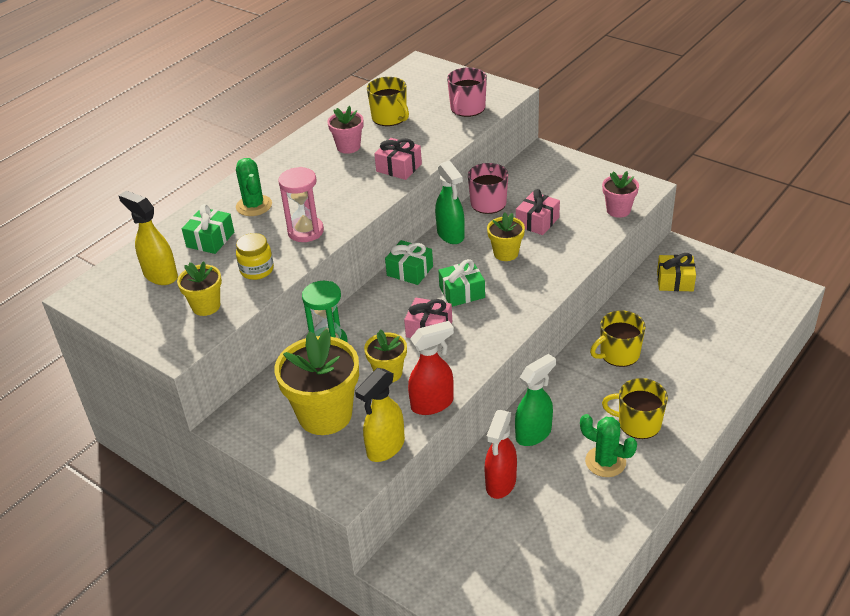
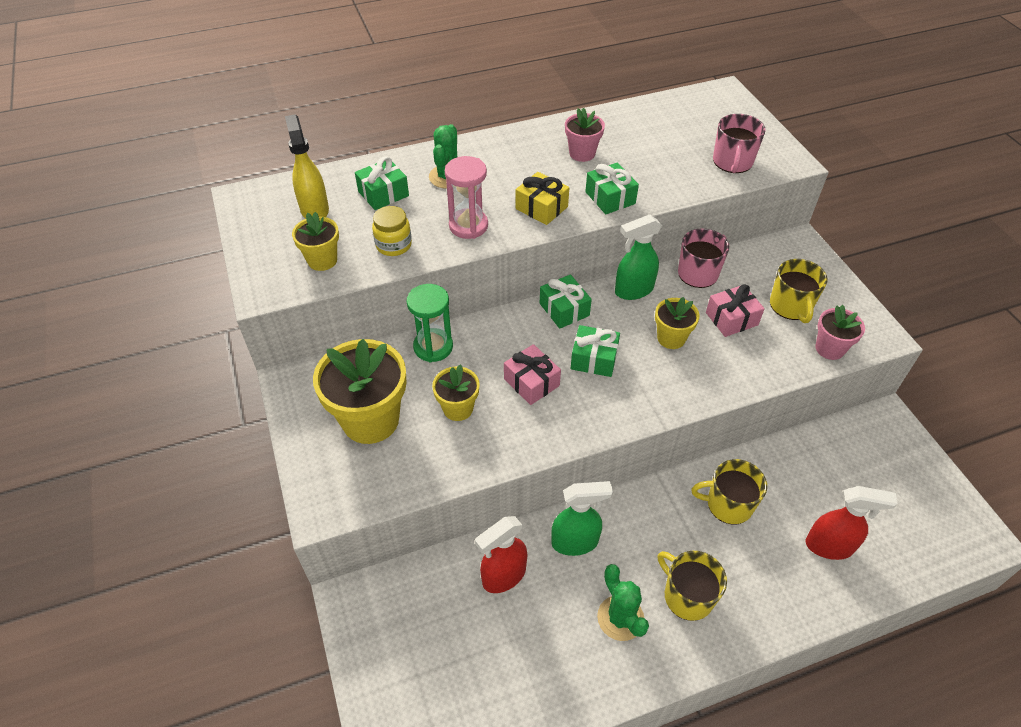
camera: 30 degrees right, 10 degrees up
yellow spray bottle [355,368,405,462] -> none
yellow mug [367,77,409,126] -> yellow mug moved to [770,259,827,323]
pink gift [374,138,422,180] -> green gift [585,162,639,214]
red spray bottle [408,321,454,415] -> red spray bottle moved to [805,486,898,560]
green spray bottle [435,160,465,244] -> green spray bottle turned 60 degrees clockwise [615,215,662,300]
pink mug [447,67,487,117] -> pink mug turned 45 degrees counterclockwise [713,114,766,173]
yellow gift [657,253,696,291] -> yellow gift moved to [515,172,569,225]

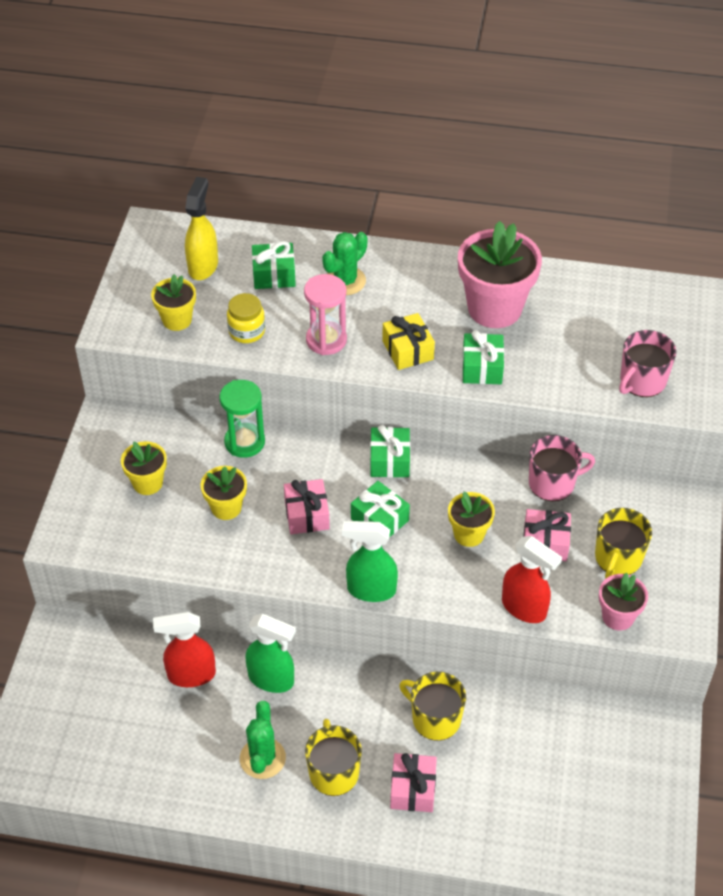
camera: 30 degrees right, 0 degrees up
yellow flower pot [313,339,406,444] -> yellow flower pot [121,441,167,495], size x0.54
pink flower pot [565,108,605,162] -> pink flower pot [458,221,542,328], size x1.87
green spray bottle [615,215,662,300] -> green spray bottle moved to [342,521,398,602]
red spray bottle [805,486,898,560] -> red spray bottle moved to [502,536,562,623]
none -> pink gift [390,753,437,812]

